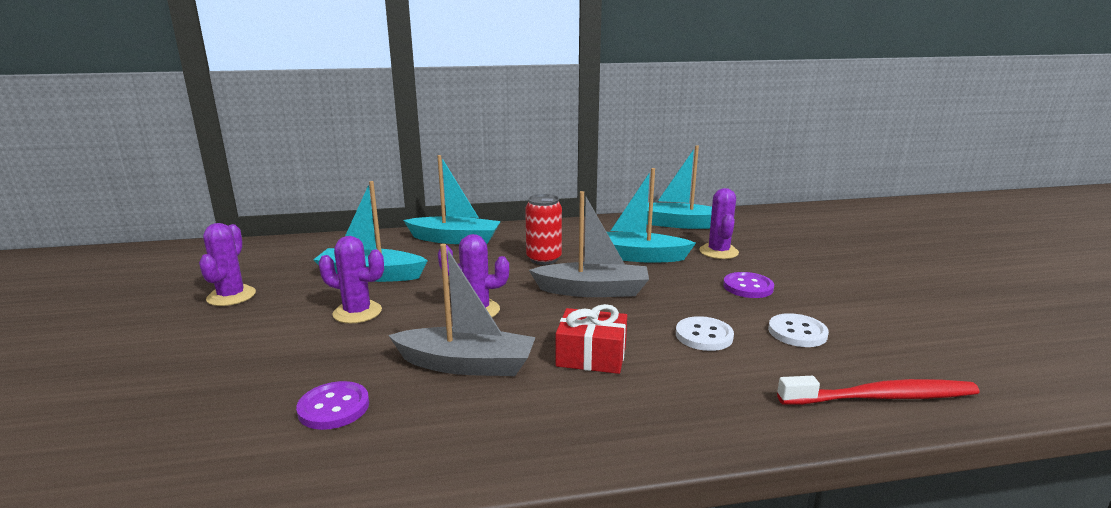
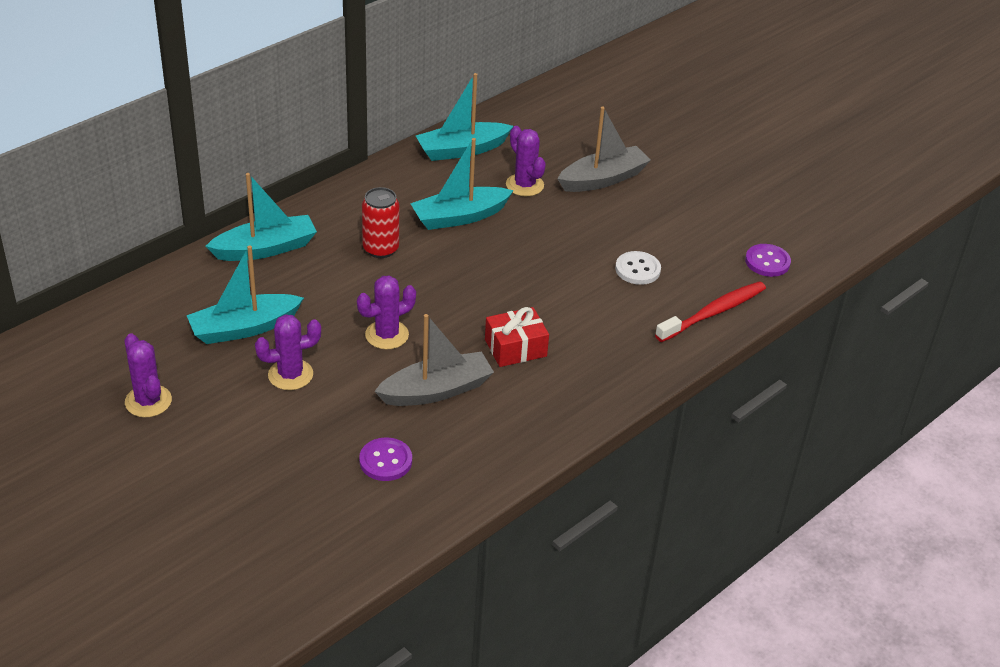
camera: 35 degrees left, 20 degrees up
grey boat [529,191,649,297] -> grey boat moved to [558,107,651,192]
white button [676,316,734,351] -> none
purple button [723,272,774,298] -> purple button moved to [745,244,791,277]

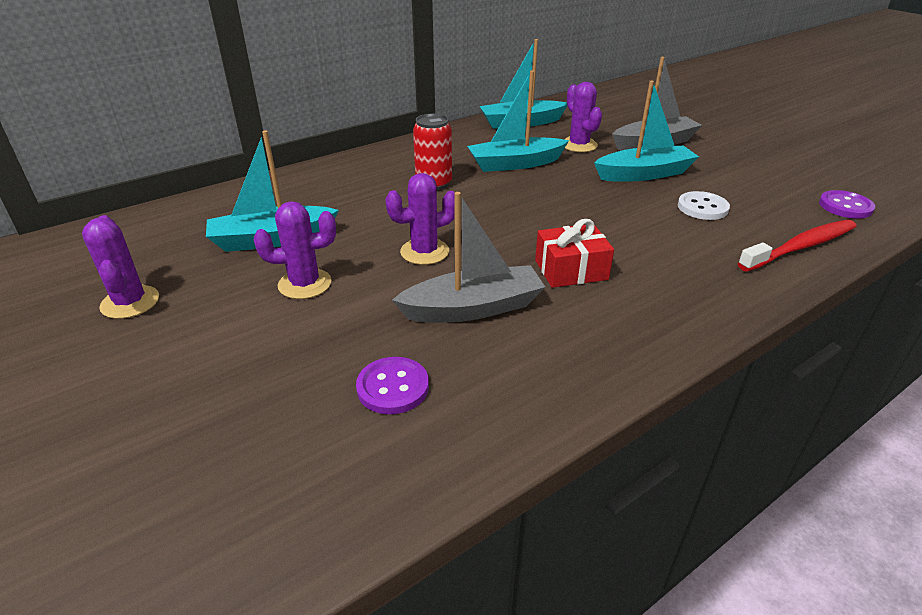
camera: 10 degrees right, 5 degrees down
turquoise boat [206,173,317,261] -> turquoise boat moved to [594,81,699,182]

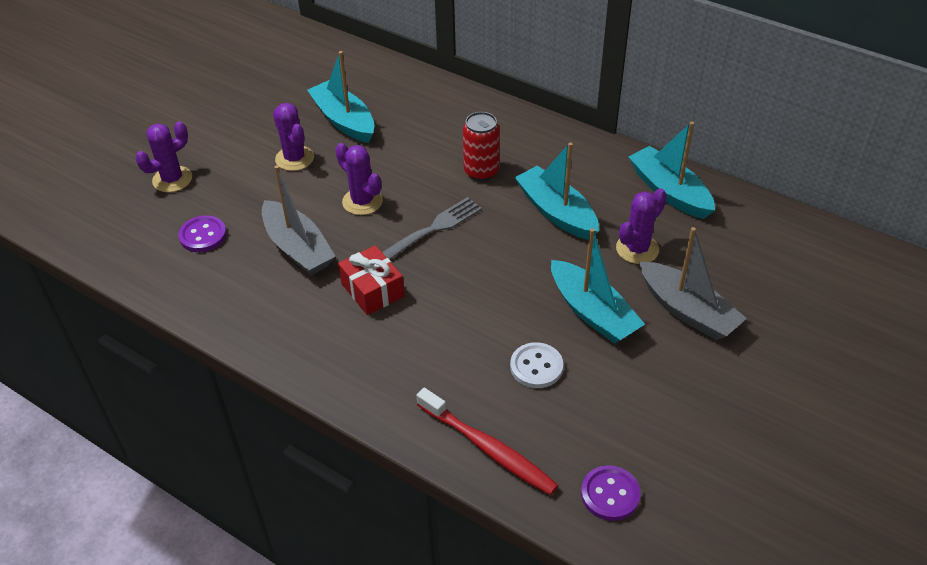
camera: 70 degrees right, 10 degrees up
purple cactus [82,215,159,319] -> purple cactus moved to [136,122,192,192]
none -> grey fork [382,197,482,260]

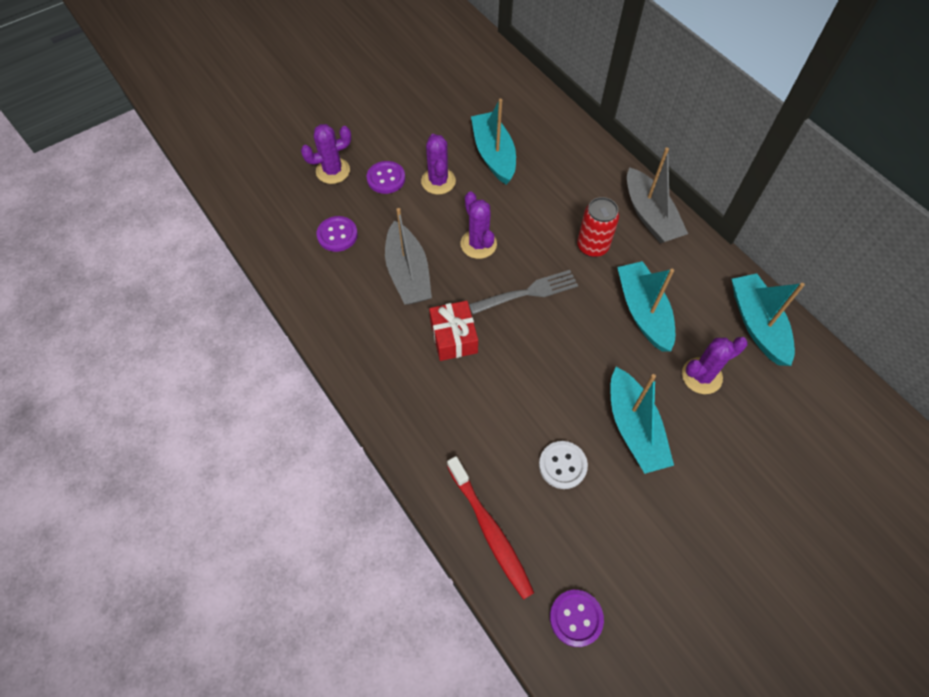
camera: 20 degrees right, 15 degrees up
grey boat [639,227,747,340] -> grey boat moved to [627,148,688,244]
none -> purple button [367,161,405,194]

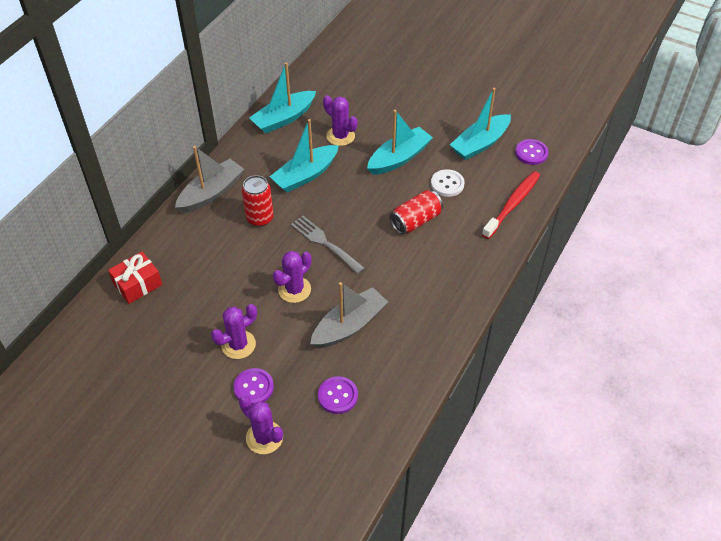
camera: 115 degrees left, 10 degrees down
red gift [429,301,478,361] -> red gift moved to [108,252,162,304]
turquoise boat [471,99,516,185] -> turquoise boat moved to [450,88,511,160]
none -> red can [390,190,443,234]

